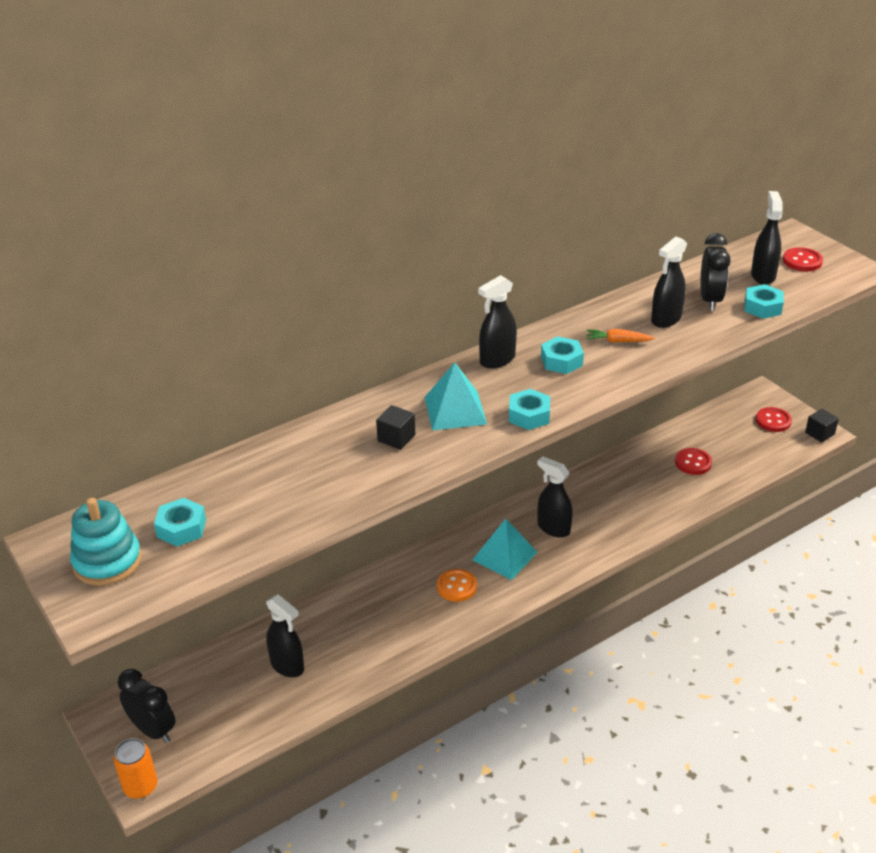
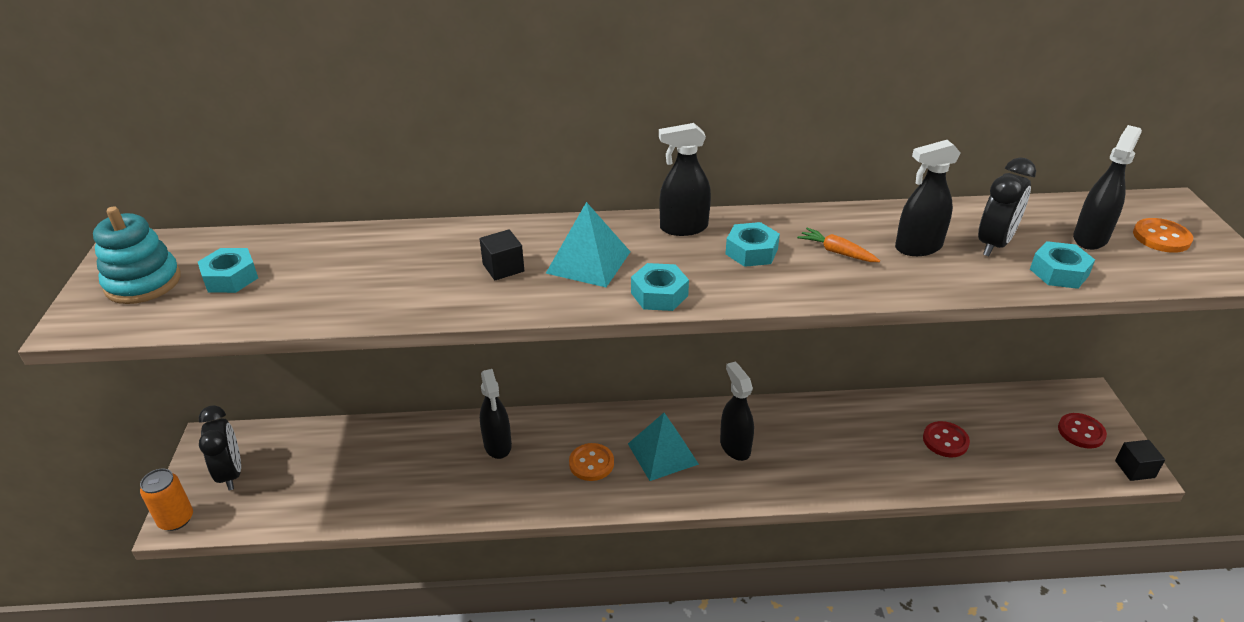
camera: 30 degrees right, 0 degrees up
black spray bottle [266,594,304,677] -> black spray bottle moved to [480,369,512,459]
red button [783,247,823,271] -> orange button [1133,218,1193,253]

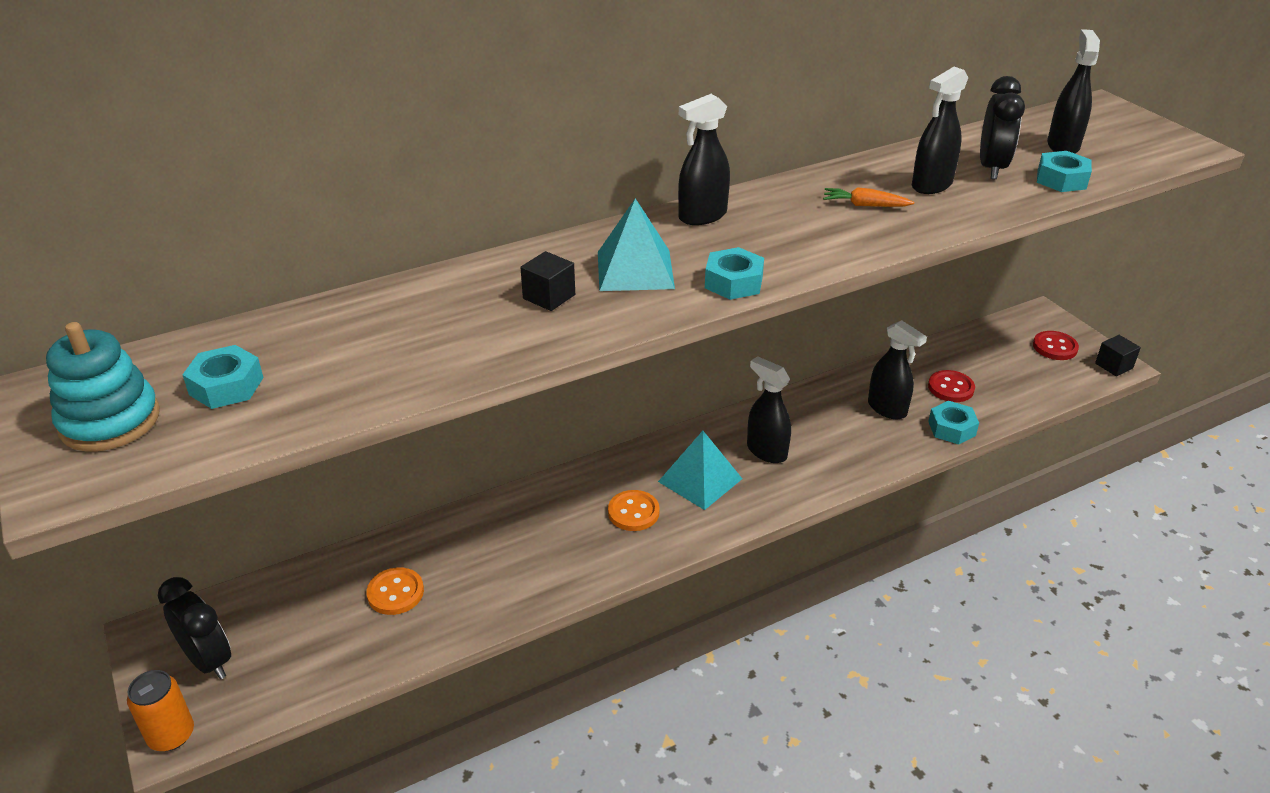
camera: 25 degrees left, 0 degrees up
black spray bottle [480,369,512,459] -> black spray bottle moved to [868,320,927,419]
turquoise nut [725,222,780,267] -> turquoise nut moved to [928,401,979,444]
orange button [1133,218,1193,253] -> orange button moved to [366,567,424,615]

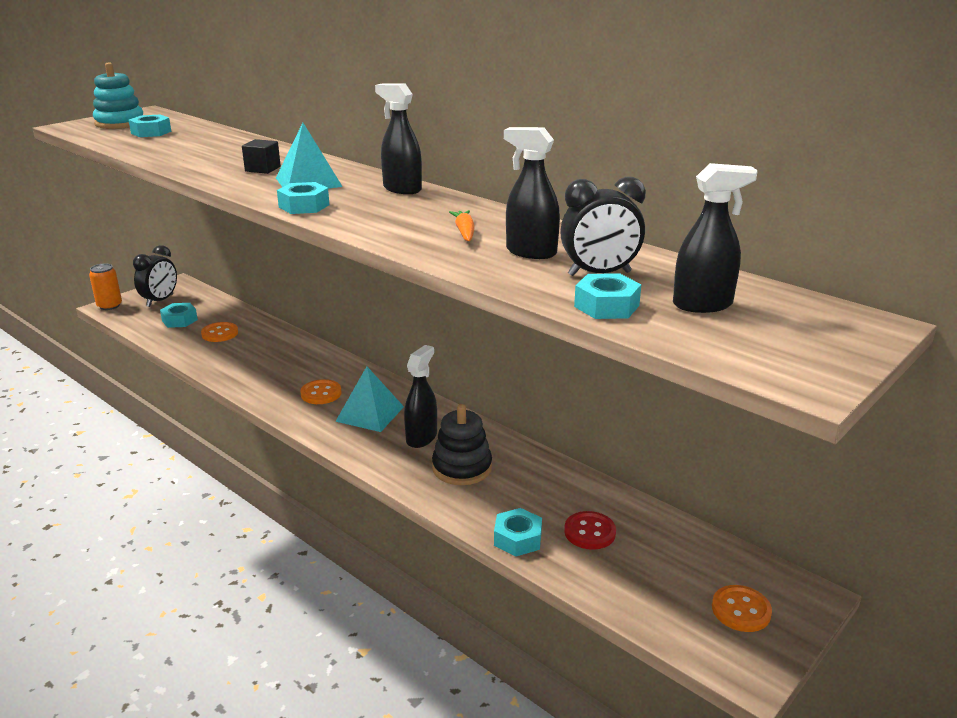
camera: 70 degrees right, 10 degrees down
black spray bottle [868,320,927,419] -> none
red button [1033,331,1079,360] -> orange button [712,585,772,632]
black cube [1095,335,1141,376] -> none
none -> turquoise nut [160,303,198,328]
none -> black stacking toy [432,404,492,485]

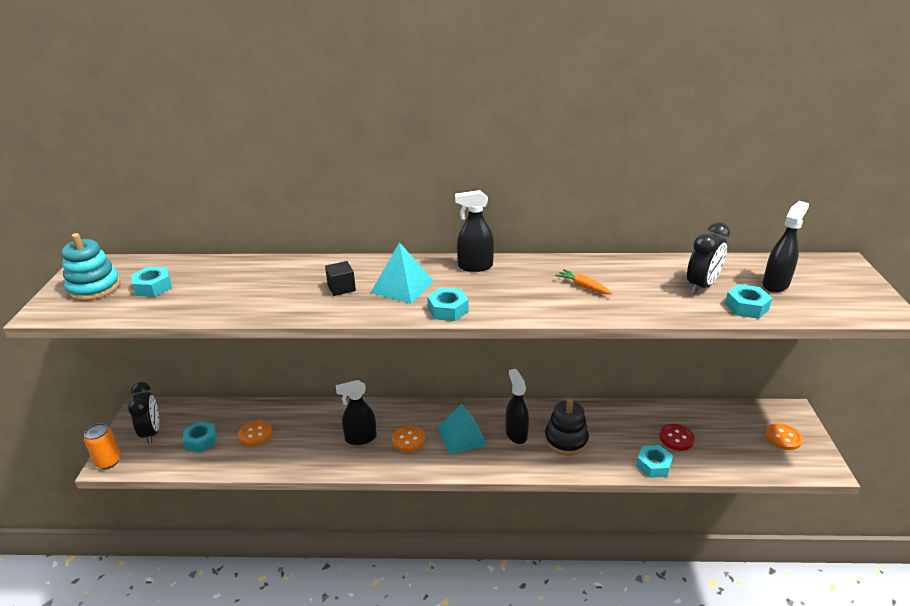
camera: 40 degrees left, 5 degrees up
black spray bottle [504,127,560,259] -> black spray bottle moved to [336,380,377,445]

